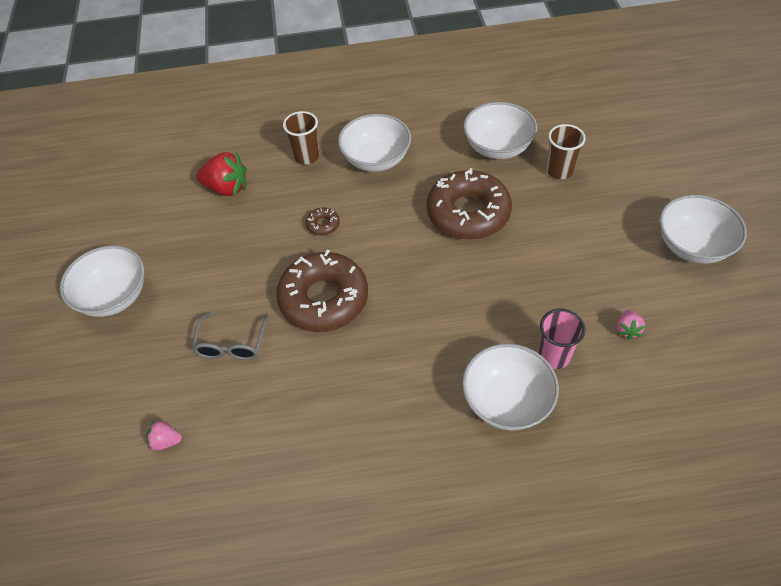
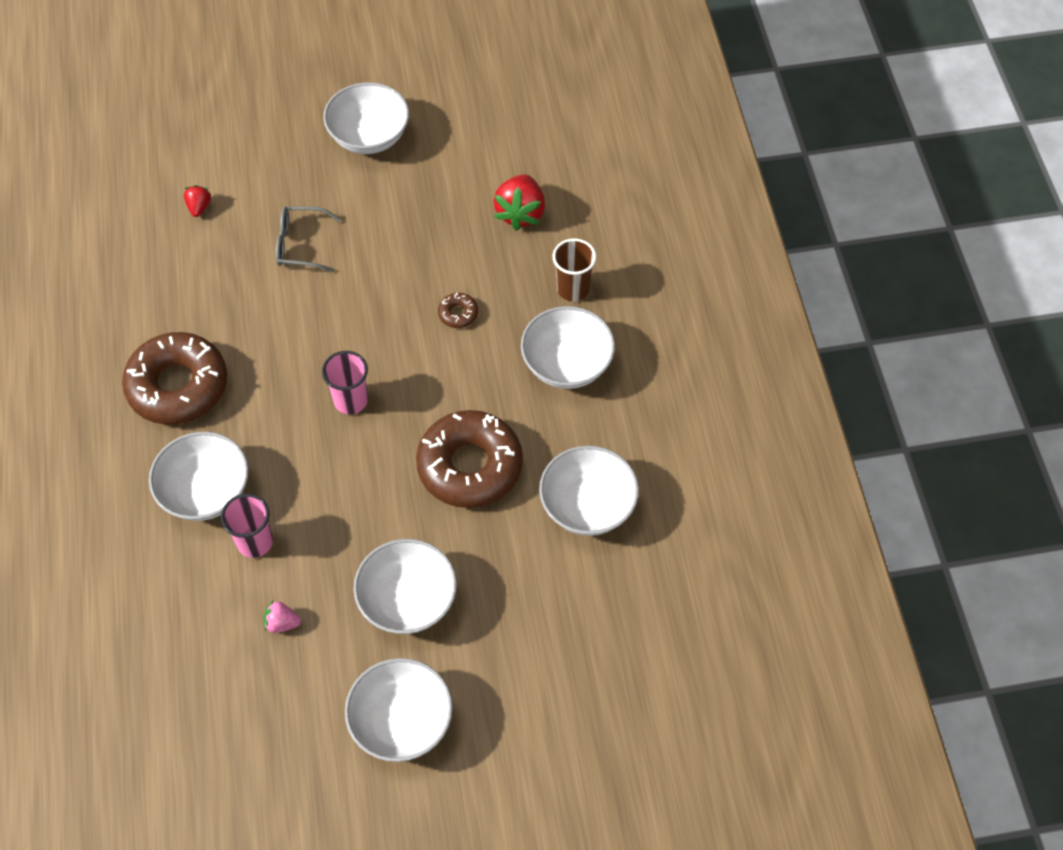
camera: 85 degrees right, 5 degrees up
pink strawberry [146,420,182,451] -> red strawberry [184,185,211,217]
brown donut [276,250,368,332] -> brown donut moved to [122,332,227,425]
brown cup [546,124,586,179] -> none
none -> pink cup [322,351,368,414]
none -> white bowl [354,539,457,634]

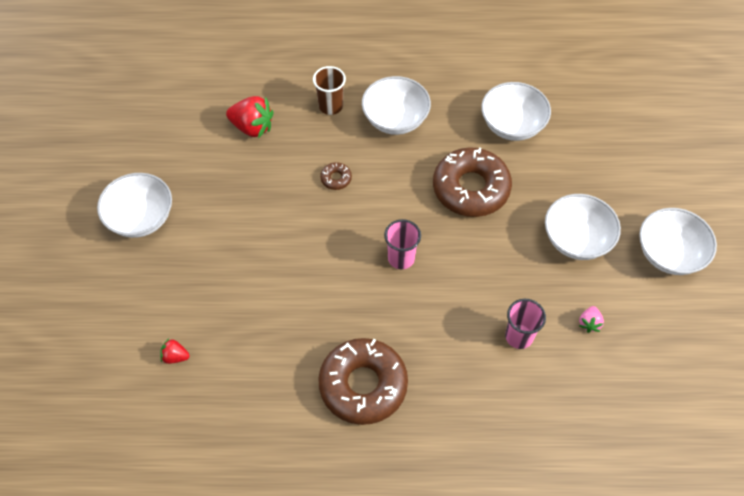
camera: 80 degrees left, 0 degrees up
white bowl [149,432,249,521] -> none
grey glasses [275,206,341,272] -> none

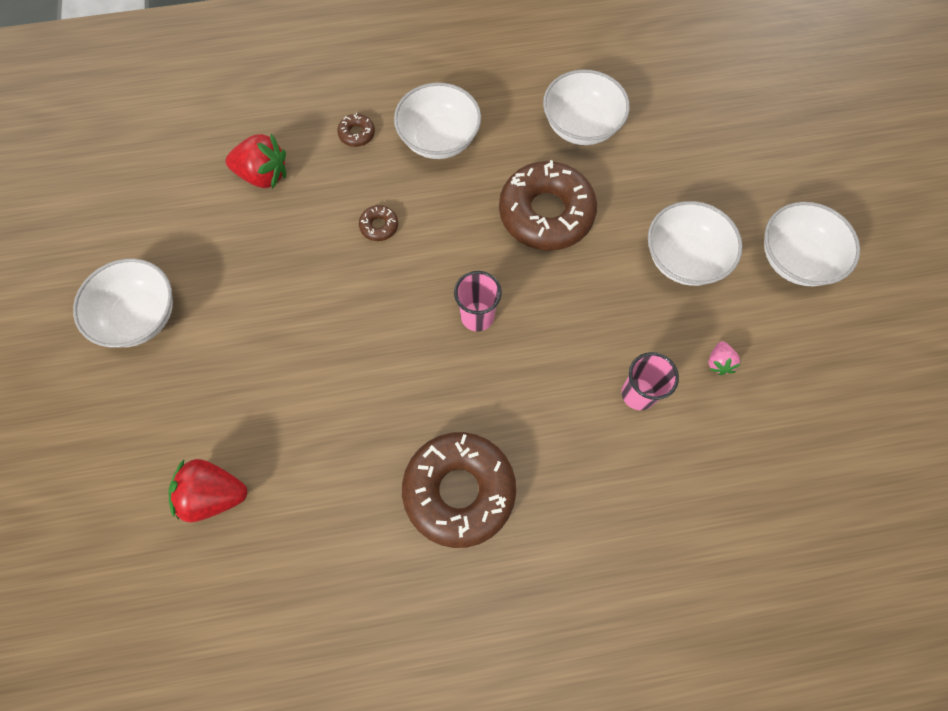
camera: 10 degrees left, 10 degrees up
red strawberry [160,338,190,364] -> red strawberry [168,459,248,522], size x1.92
brown cup [313,66,346,115] -> brown donut [337,113,375,147]

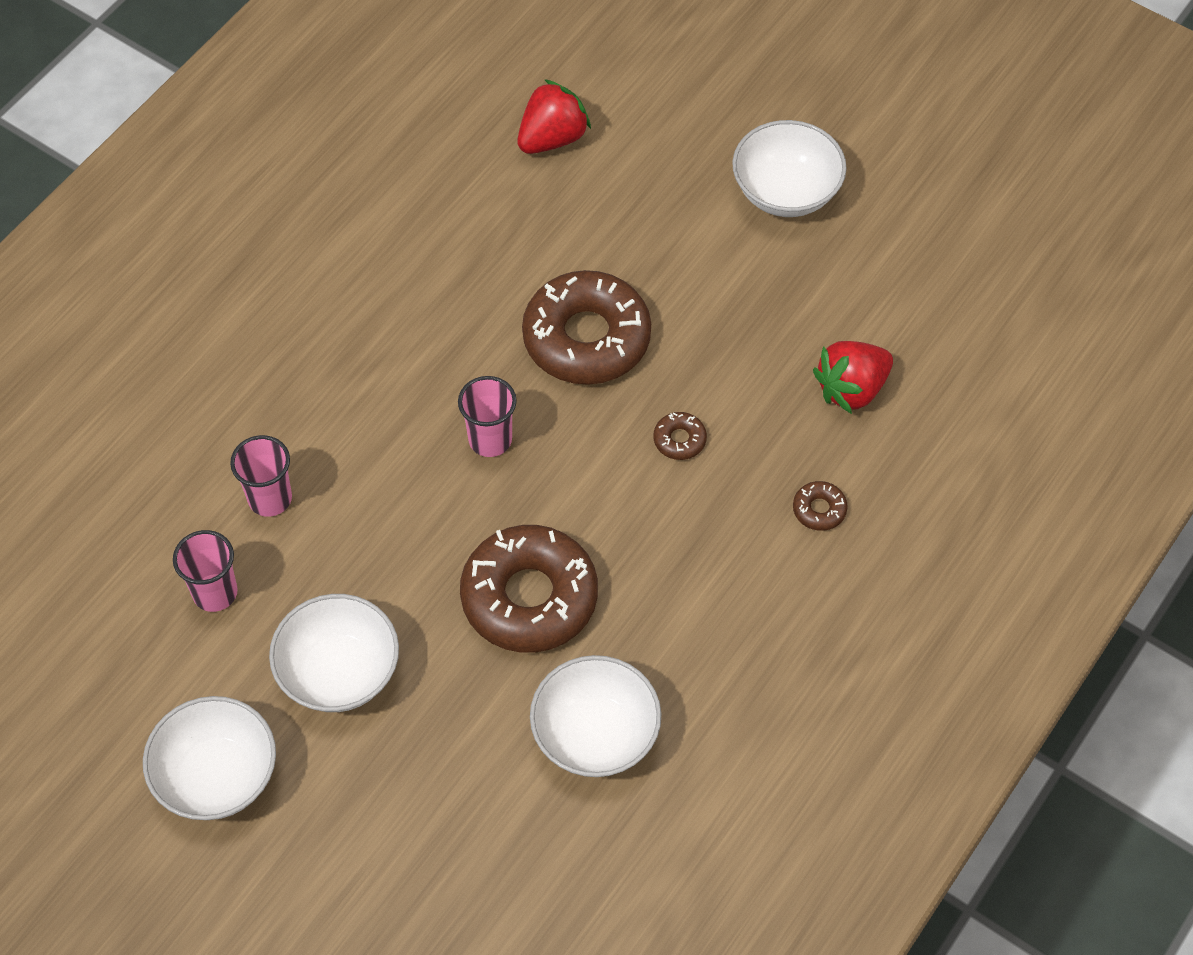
camera: 135 degrees right, 10 degrees down
white bowl [394,83,481,159] -> none
brown donut [402,432,516,548] -> brown donut moved to [522,270,651,385]
pink strawberry [708,341,741,375] -> pink cup [173,530,238,612]

